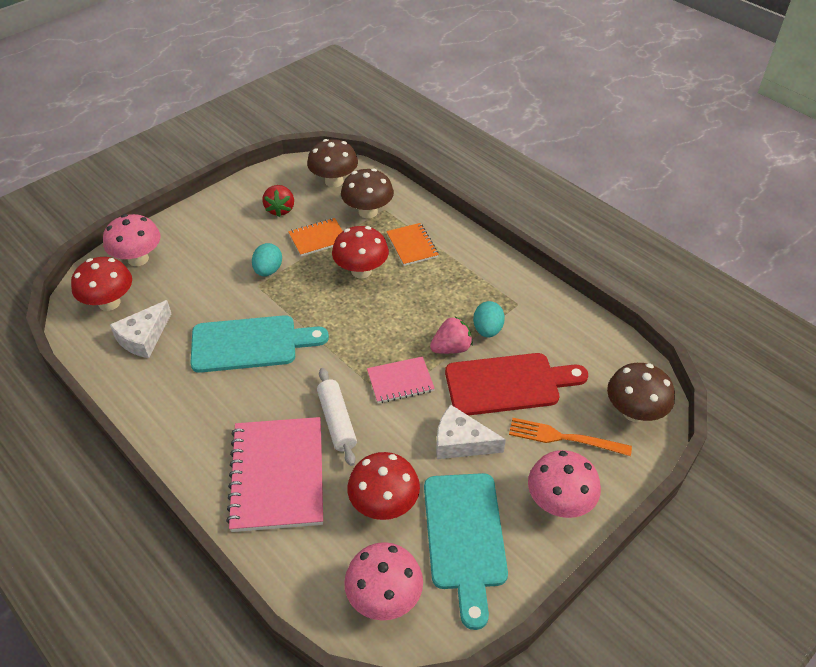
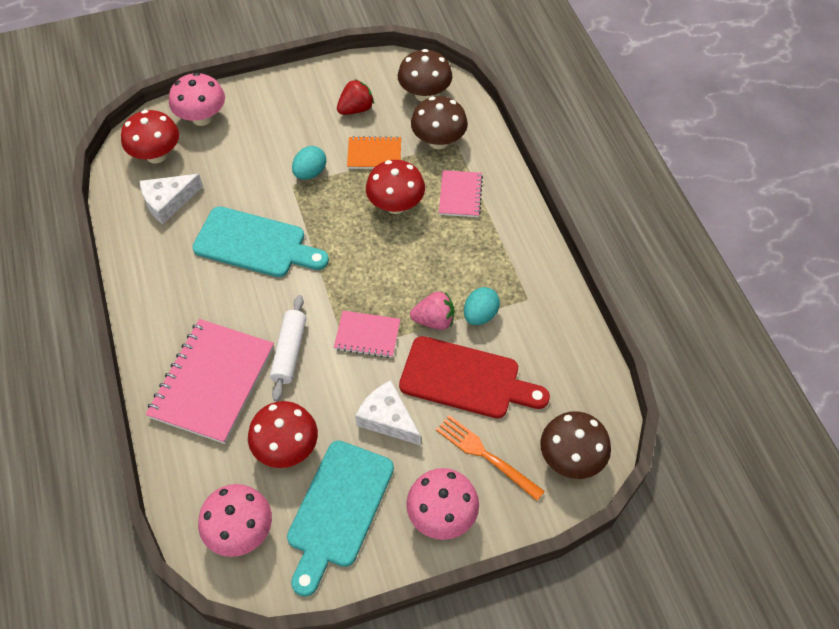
camera: 25 degrees right, 10 degrees up
red strawberry [262,185,294,217] -> red strawberry turned 150 degrees counterclockwise [337,79,374,115]
orange notebook [386,223,439,266] -> pink notebook [439,170,483,217]

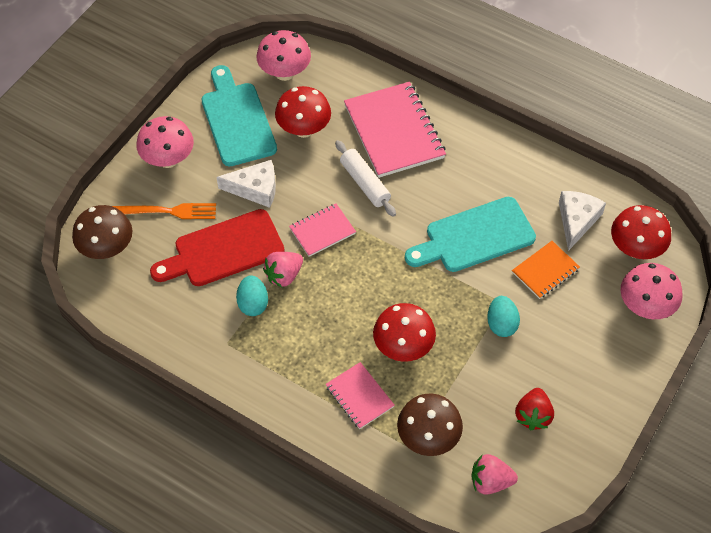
camera: 140 degrees right, 0 degrees up
orange notebook [347,136,401,169] -> orange notebook moved to [512,241,580,299]
brown mushroom [398,49,453,101] -> pink strawberry [472,454,518,495]

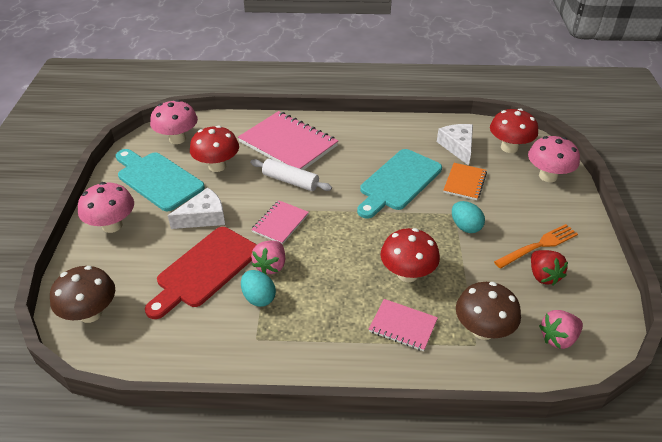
camera: 30 degrees left, 15 degrees down
orange fork [112,203,216,219] -> orange fork moved to [494,224,578,268]

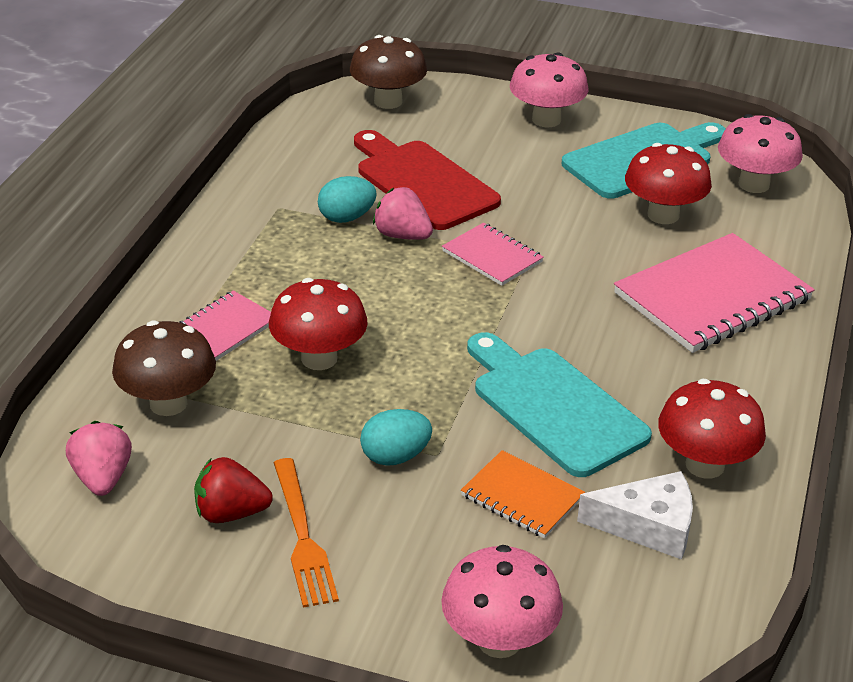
camera: 105 degrees right, 5 degrees down
white cheese [168,188,225,229] -> none
white rolling pin [250,159,332,191] -> none
red mushroom [490,109,538,153] -> red mushroom moved to [658,379,766,479]

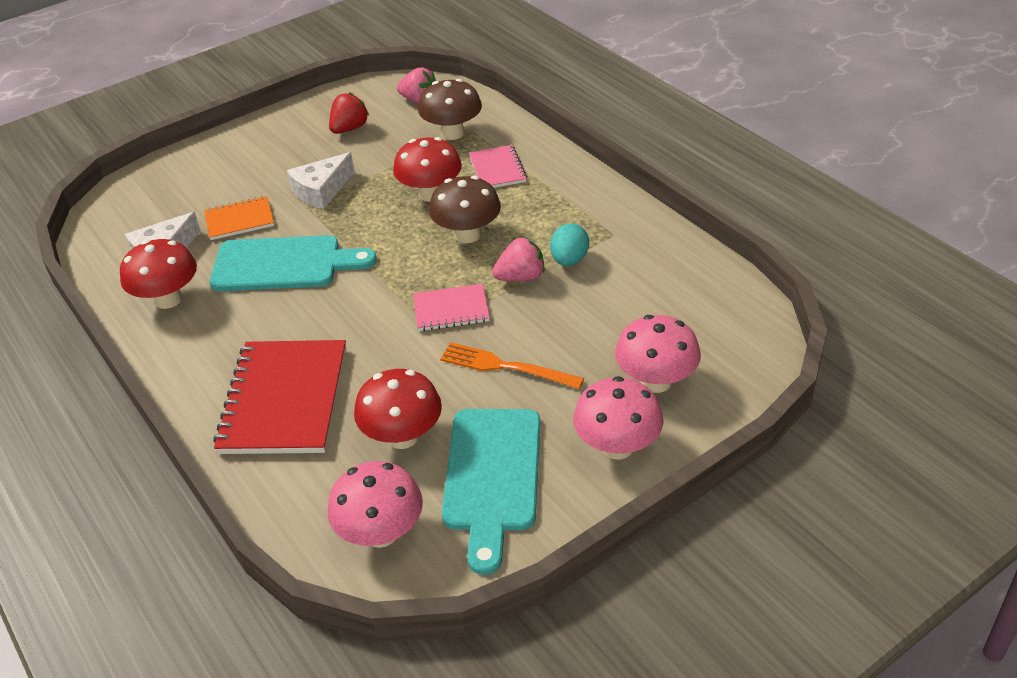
camera: 130 degrees right, 5 degrees up
orange fork [274,458,339,608] -> orange fork moved to [440,342,584,389]
brown mushroom [350,35,427,109] -> brown mushroom moved to [429,176,501,243]
red cutting board [354,130,501,230] -> none
turquoise egg [360,409,432,466] -> white cheese [287,152,354,209]
pink mushroom [441,545,563,658] -> pink mushroom moved to [615,315,701,393]
pink notebook [614,233,815,353] -> red notebook [213,340,346,454]

